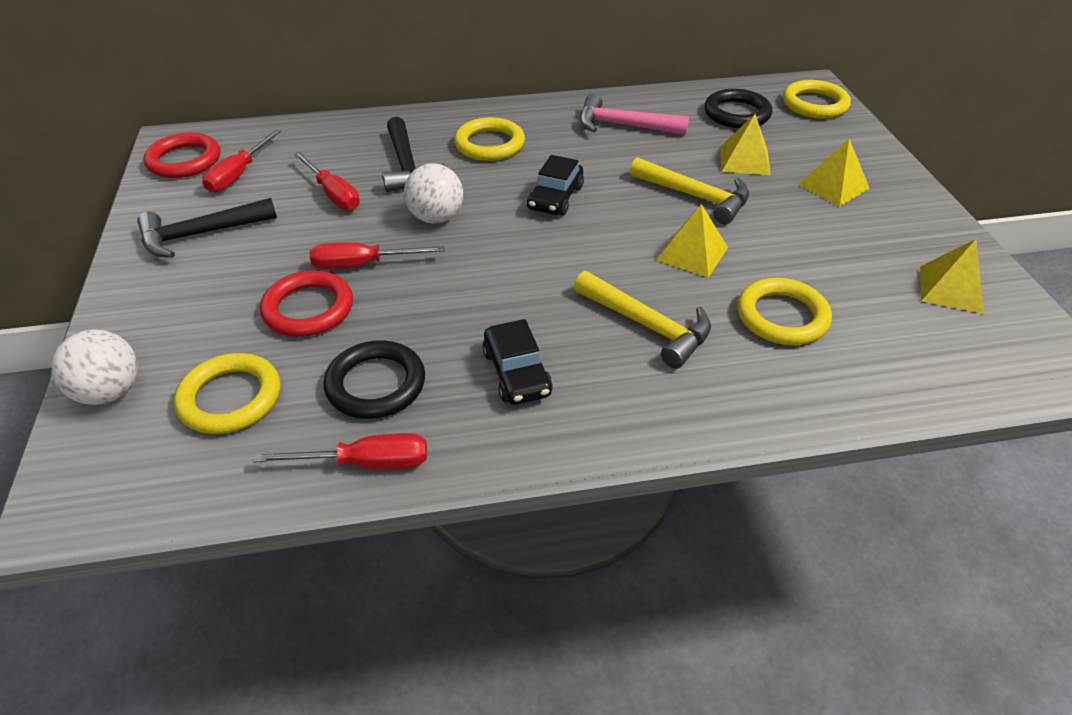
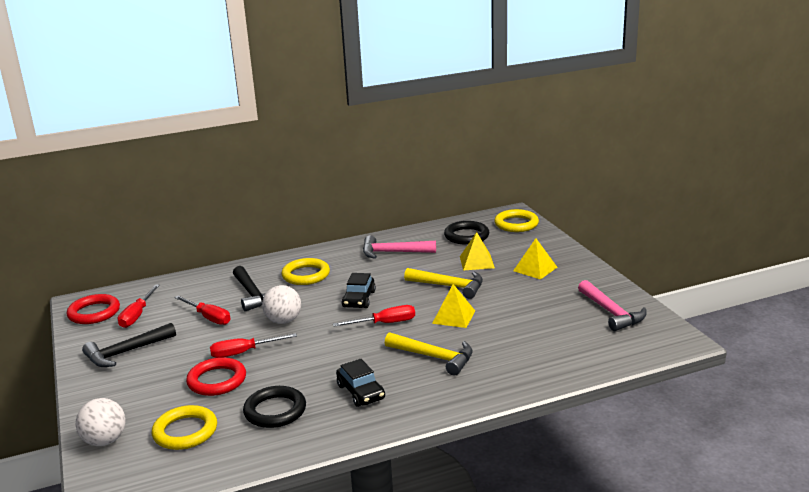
camera: 10 degrees left, 20 degrees down
red screwdriver [253,433,427,469] -> red screwdriver moved to [333,305,415,327]
yellow ring [737,278,832,345] -> none
yellow pyramid [920,239,984,314] -> pink hammer [578,280,647,331]

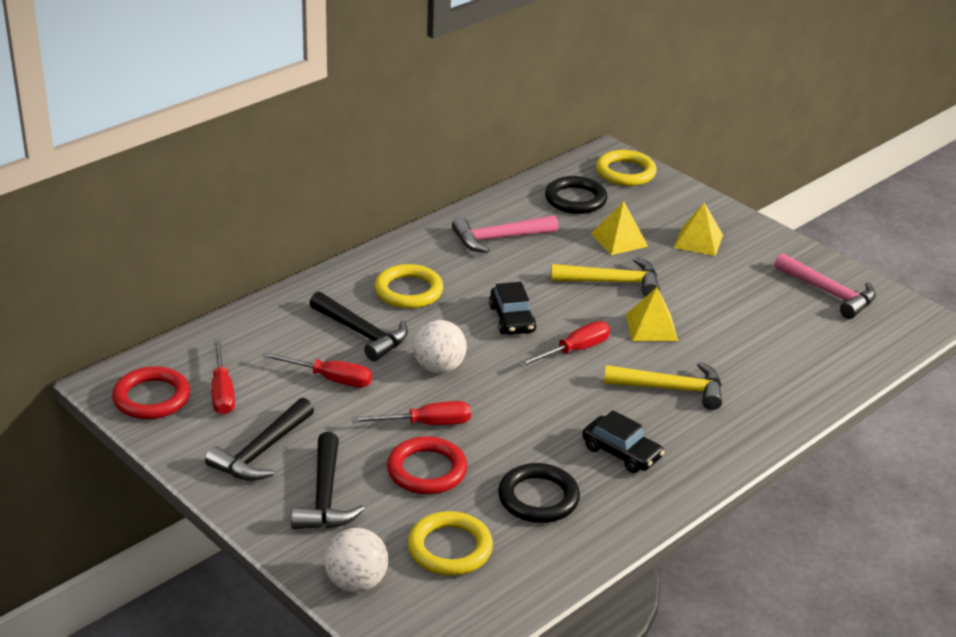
camera: 25 degrees left, 10 degrees up
red screwdriver [210,333,297,358] -> red screwdriver turned 150 degrees counterclockwise [351,401,471,425]
none -> black hammer [291,432,365,529]

